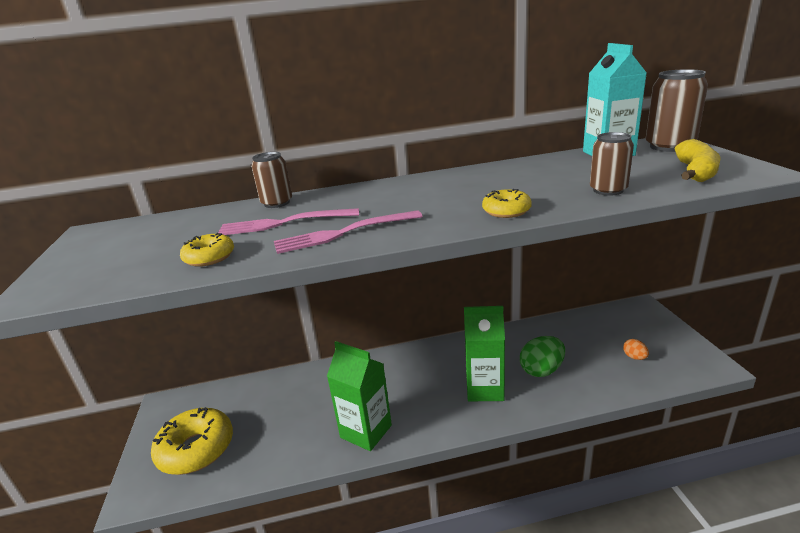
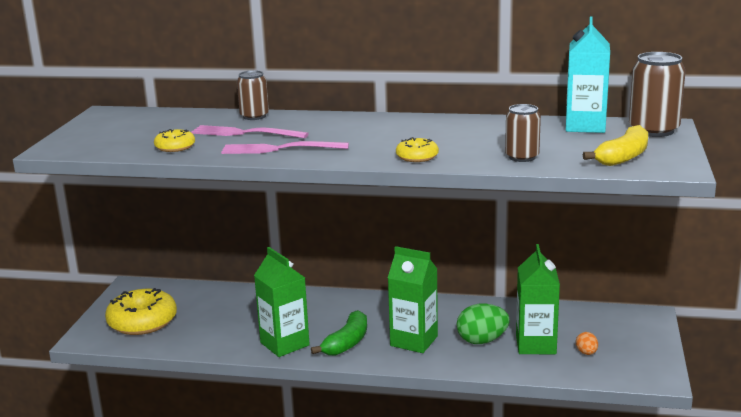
camera: 20 degrees right, 5 degrees down
none -> green banana [311,310,367,356]
none -> green carton [516,244,560,354]

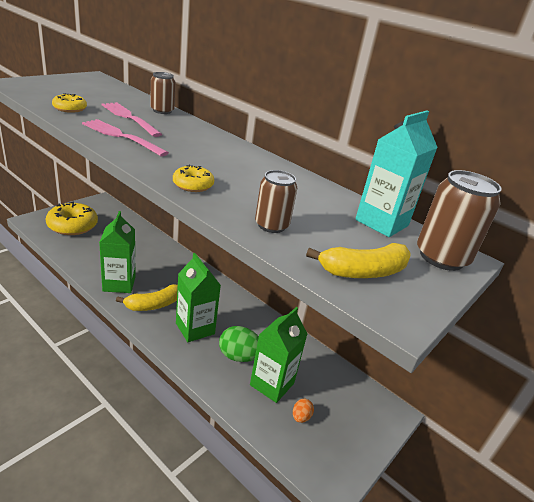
camera: 25 degrees right, 10 degrees up
green banana [311,310,367,356] -> yellow banana [116,284,178,311]

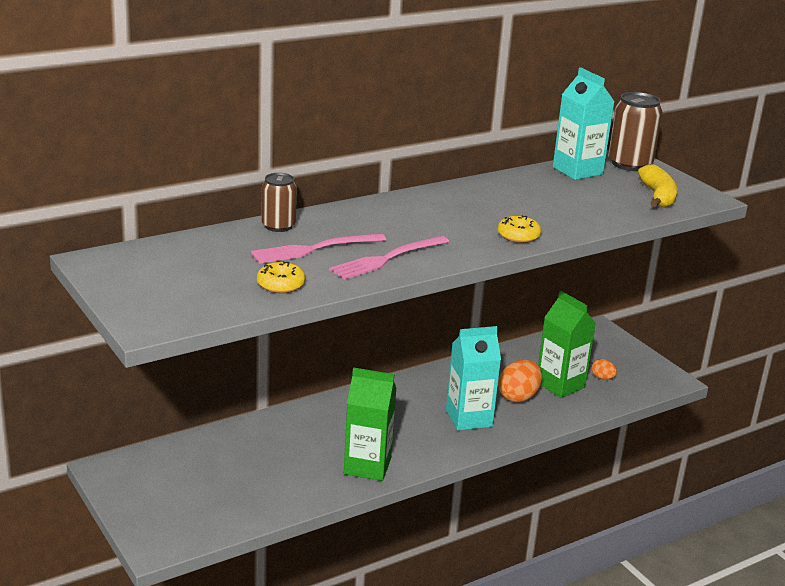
camera: 70 degrees left, 5 degrees down
yellow donut [46,202,98,235] -> none
yellow banana [116,284,178,311] -> none
green carton [176,253,221,342] -> turquoise carton [446,326,501,431]
green egg [219,326,259,362] -> orange egg [498,360,542,402]
brown can [255,170,297,233] -> none

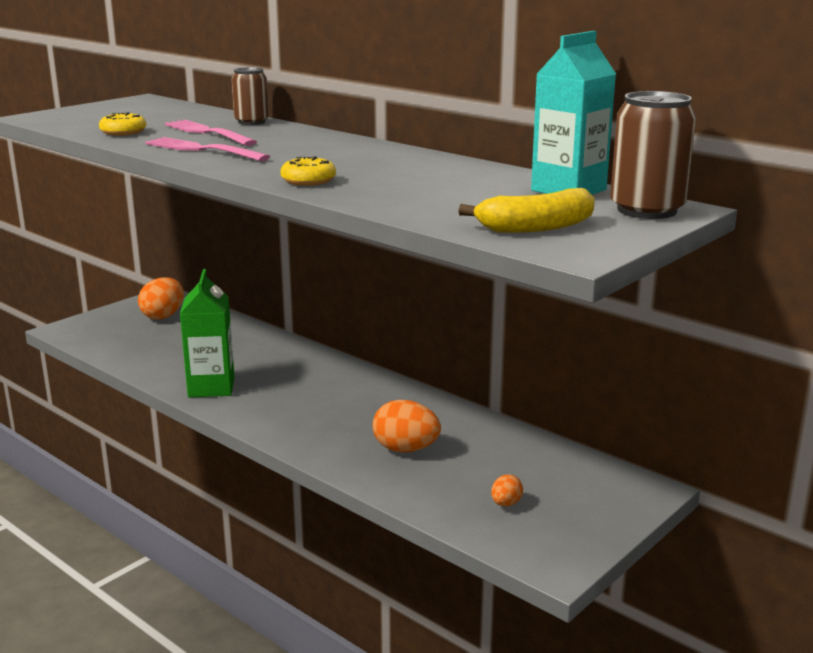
camera: 75 degrees right, 5 degrees down
turquoise carton [446,326,501,431] -> none
green carton [538,291,596,398] -> none
none -> orange egg [138,277,184,320]

